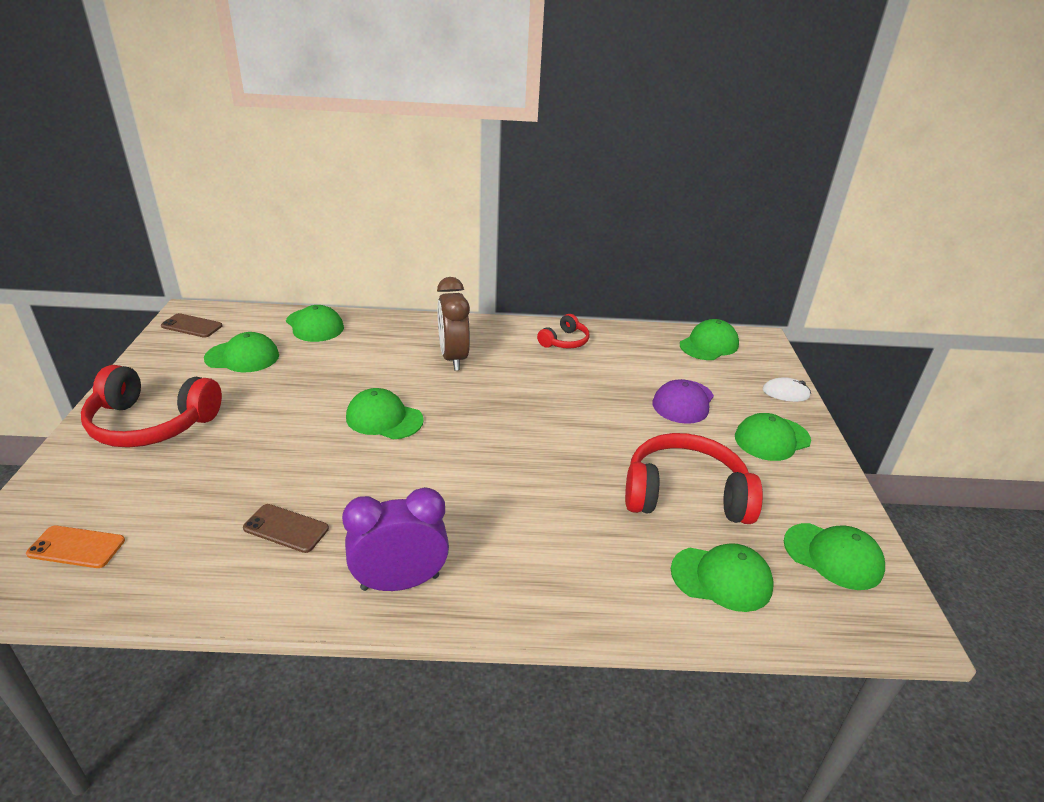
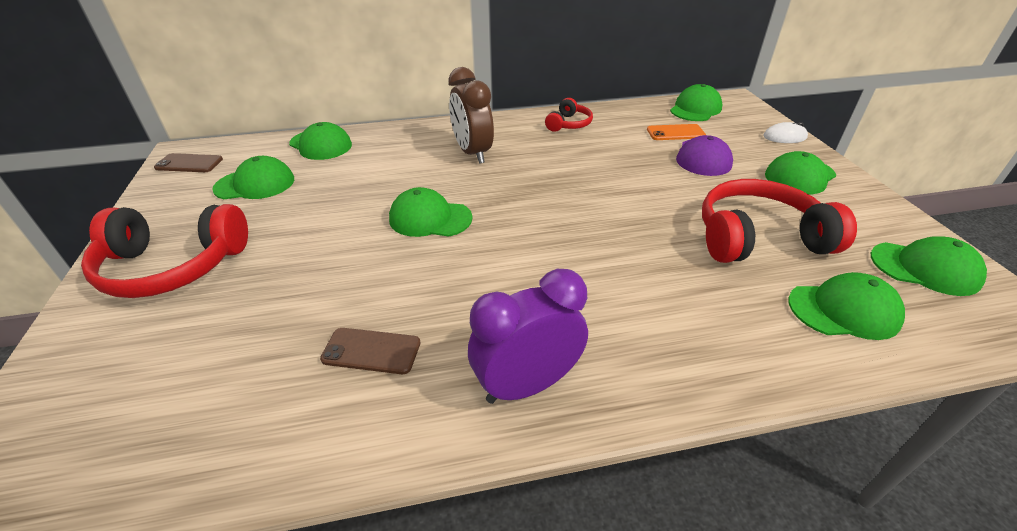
camera: 10 degrees left, 5 degrees up
orange phone [26,526,125,568] -> orange phone moved to [647,124,706,140]

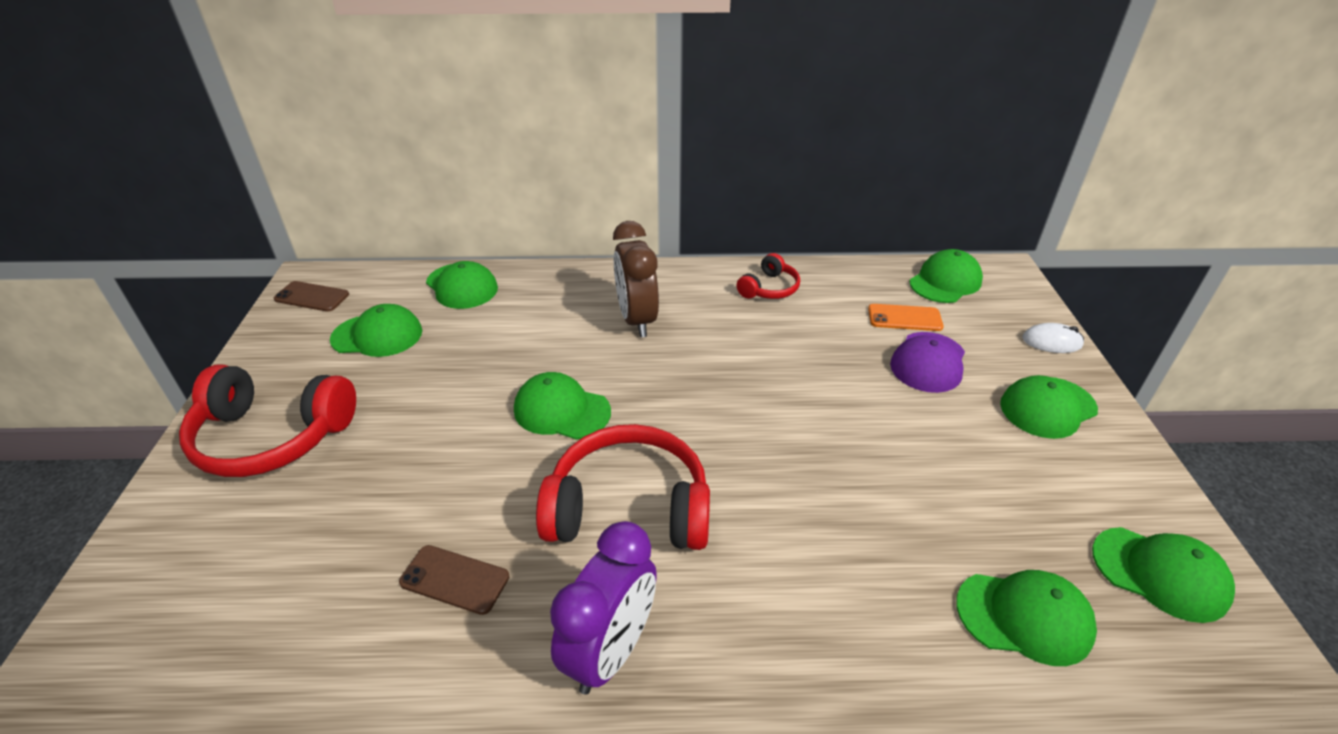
camera: 10 degrees right, 0 degrees up
purple clock [468,269,588,404] -> purple clock turned 135 degrees clockwise [550,521,657,695]
red headphones [702,179,857,263] -> red headphones moved to [536,424,710,550]

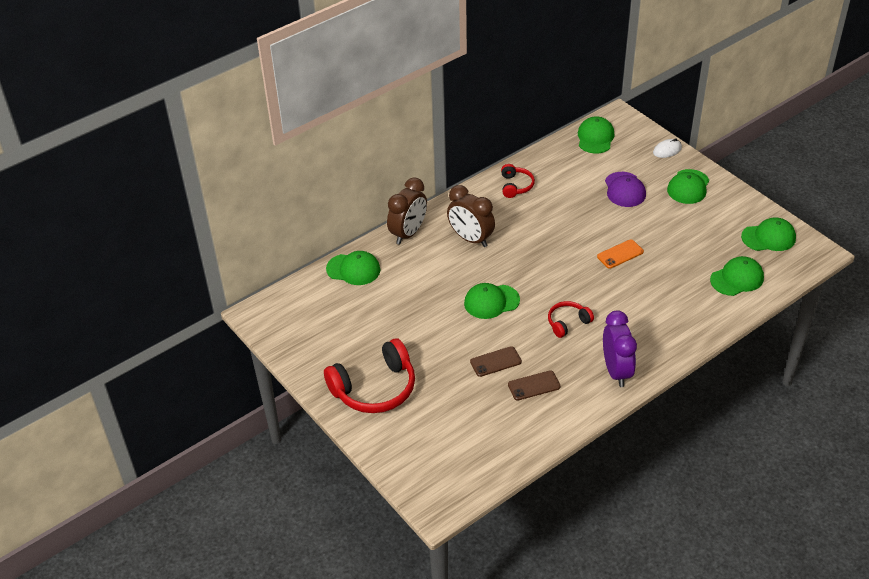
camera: 35 degrees left, 5 degrees up
brown phone [274,281,349,312] -> brown phone moved to [470,346,522,377]
green cap [330,304,422,357] -> none
red headphones [536,424,710,550] -> red headphones [548,301,594,338], size x0.52
orange phone [868,304,944,331] -> orange phone moved to [597,239,644,269]
none -> brown clock [387,177,427,244]

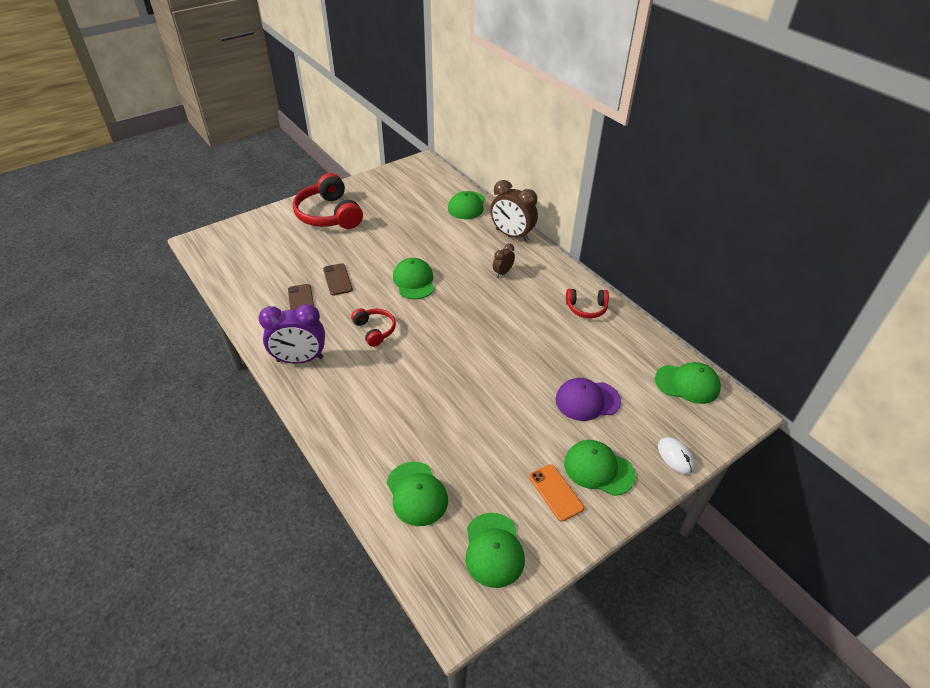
camera: 90 degrees right, 0 degrees up
brown clock [447,185,495,247] -> brown clock [493,243,515,277], size x0.51
orange phone [597,239,644,269] -> orange phone moved to [529,464,584,522]

